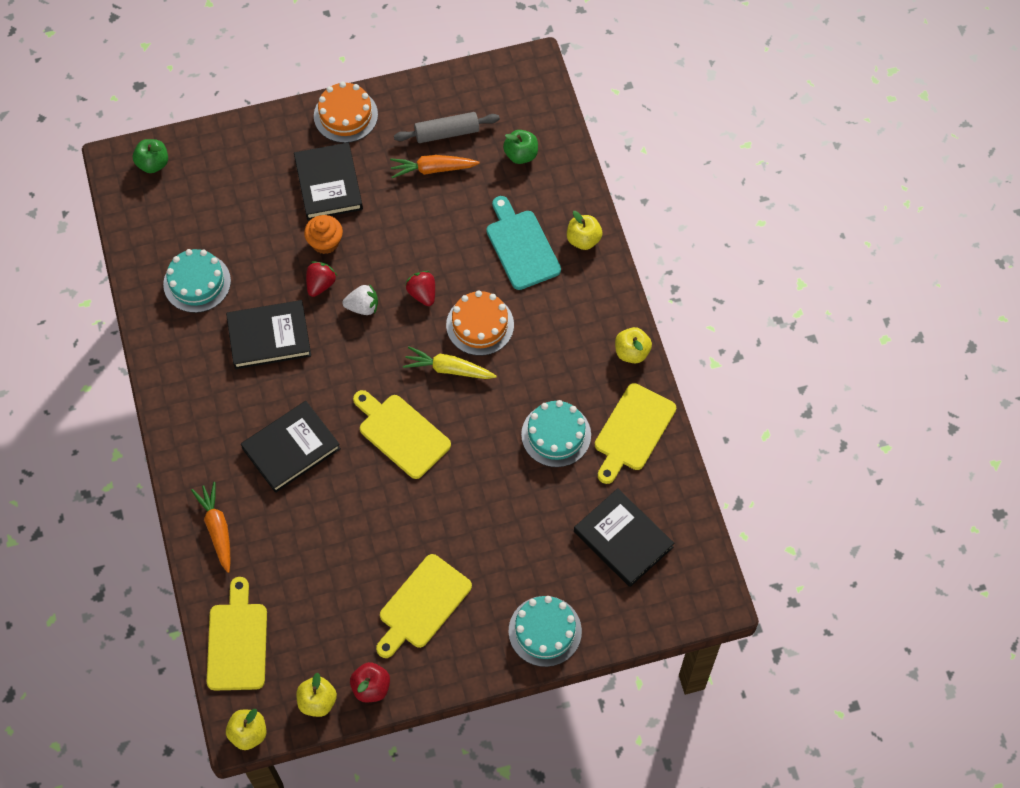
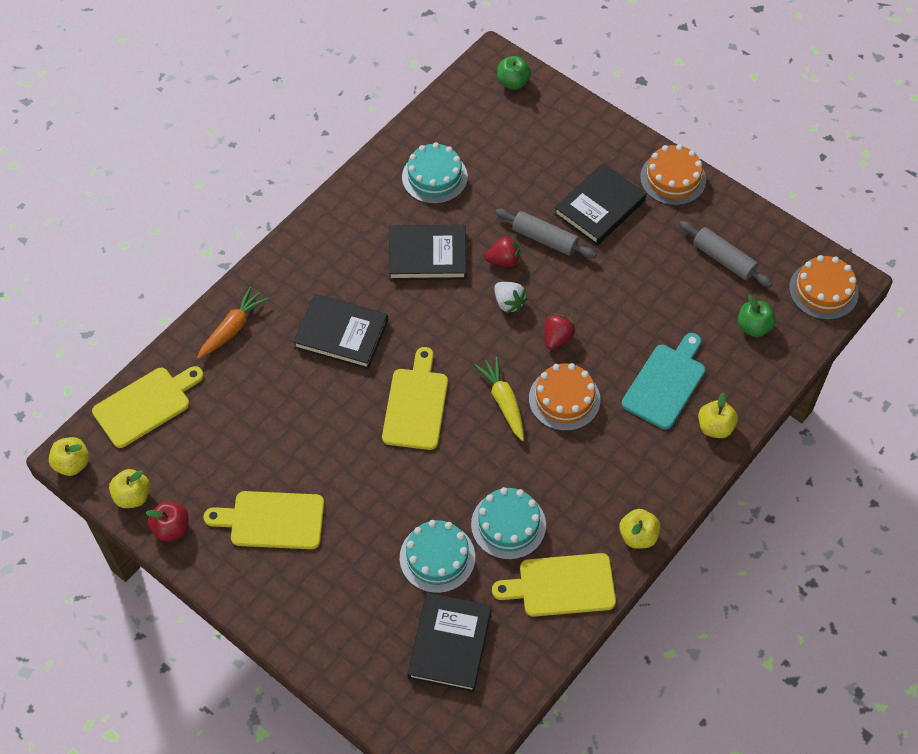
camera: 55 degrees right, 5 degrees down
black book [226,300,311,369] -> black book turned 45 degrees counterclockwise [389,225,466,280]
orange cupcake [304,215,343,254] -> grey rolling pin [495,209,597,258]
orange carrot [390,155,480,178] -> none
turquoise cake [509,596,582,667] -> turquoise cake moved to [400,520,475,593]
none -> orange cake [789,255,859,320]

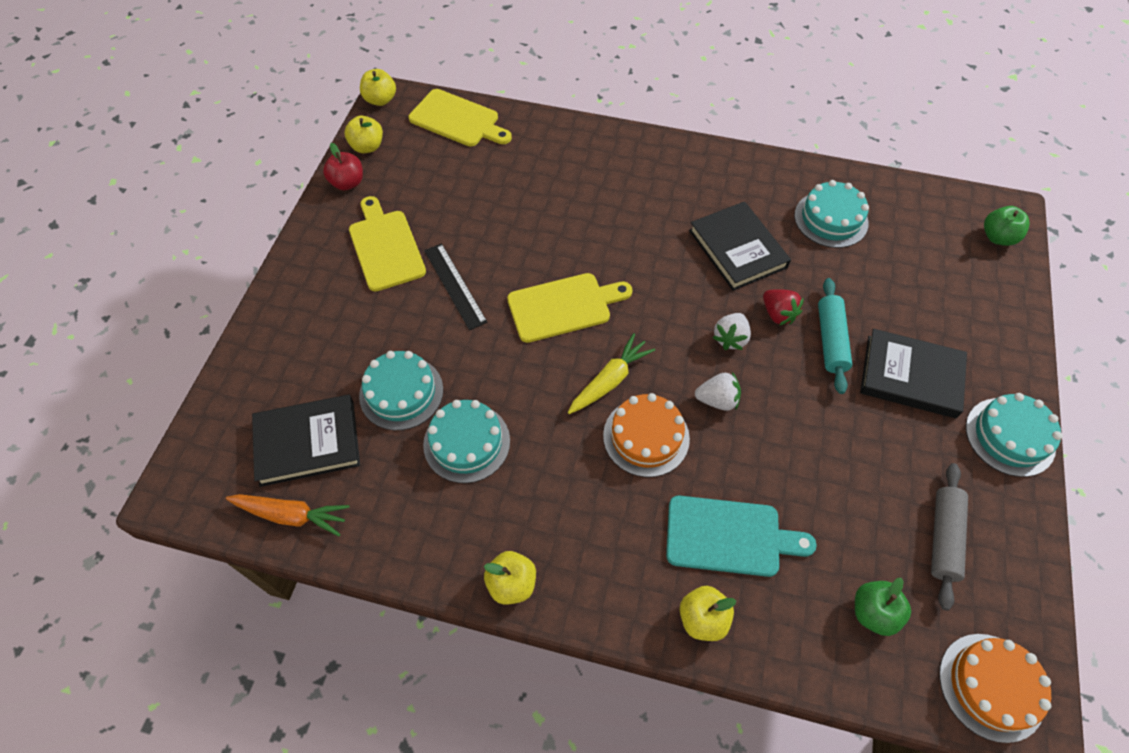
camera: 65 degrees right, 0 degrees up
orange carrot [197,287,269,359] -> orange carrot moved to [226,494,350,536]
black book [293,294,388,369] -> none
yellow cutting board [492,553,616,617] -> none
grey rolling pin [495,209,597,258] -> turquoise rolling pin [818,278,852,394]
red strawberry [544,313,576,350] -> white strawberry [695,372,741,411]
orange cake [640,144,706,206] -> turquoise cake [966,393,1063,477]
none -> black ruler [424,243,487,330]

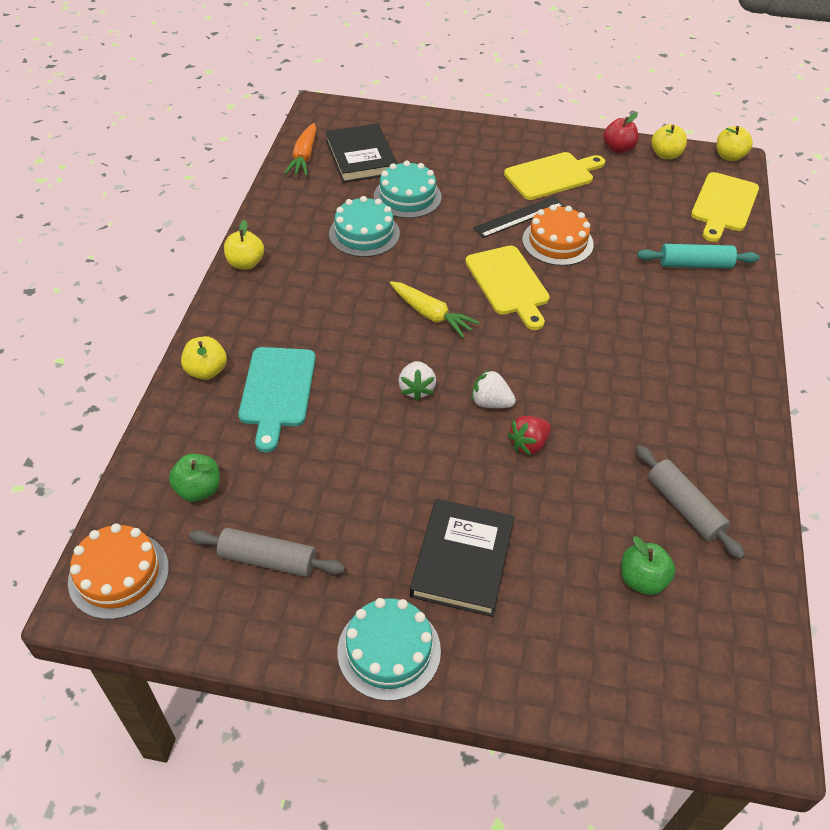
camera: 85 degrees right, 10 degrees down
orange cake [603,393,690,477] -> orange cake moved to [522,205,594,266]
black book [689,201,791,291] -> none
turquoise cake [794,180,869,248] -> grey rolling pin [636,445,745,559]
turquoise rolling pin [818,278,852,394] -> turquoise rolling pin moved to [637,244,759,269]
green apple [984,206,1030,246] -> green apple moved to [621,537,675,595]

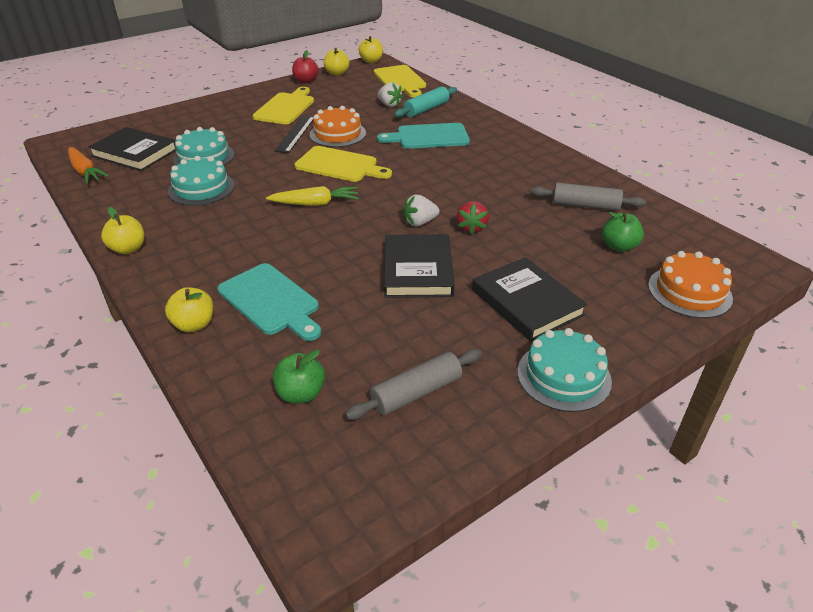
camera: 45 degrees left, 10 degrees down
orange cake [68,523,169,620] -> orange cake moved to [648,251,733,318]
white strawberry [398,361,436,401] -> white strawberry moved to [377,82,403,107]
none -> turquoise cutting board [377,123,470,149]
none -> black book [384,234,455,298]

